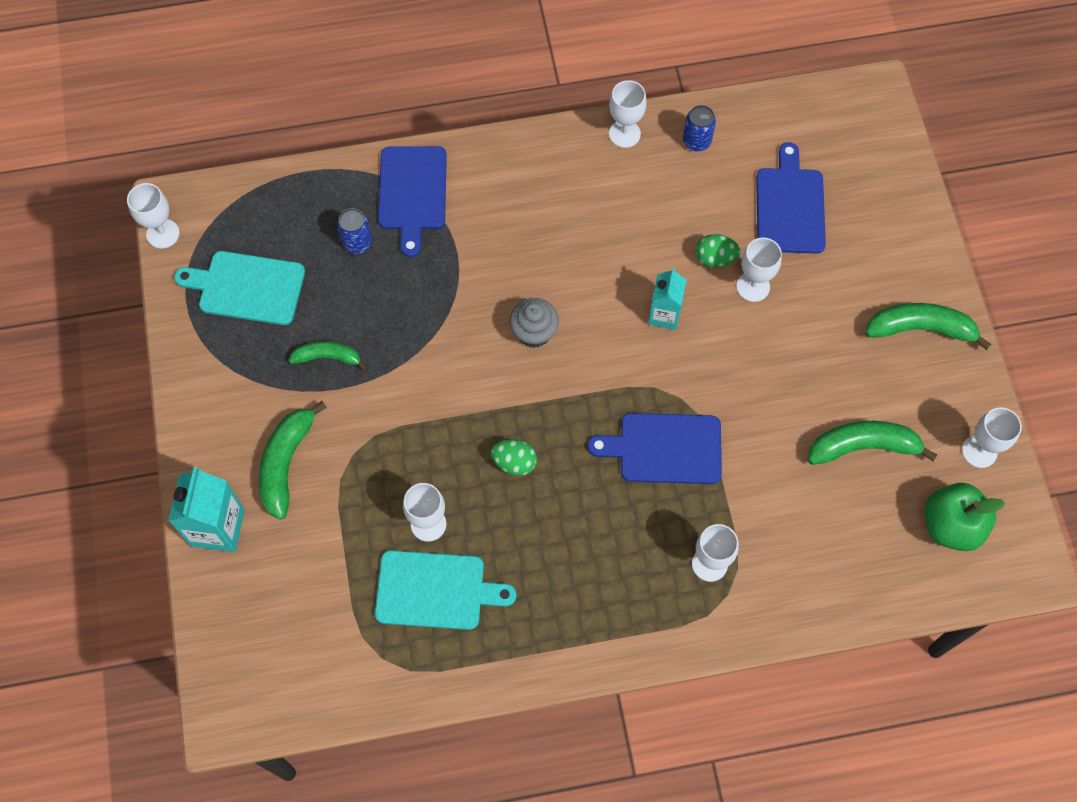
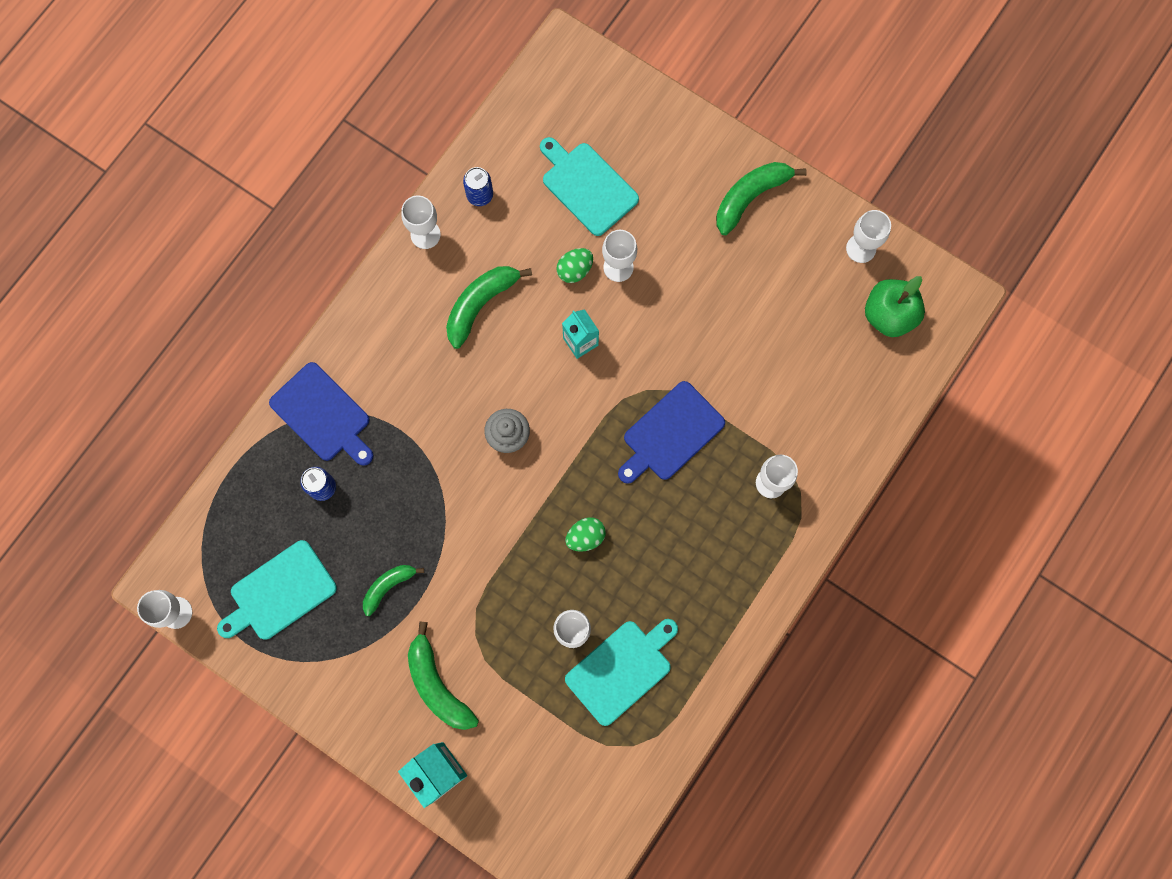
camera: 45 degrees left, 10 degrees up
blue cutting board [756,142,826,254] -> turquoise cutting board [540,137,639,236]
green banana [808,421,937,465] -> green banana moved to [446,266,532,349]

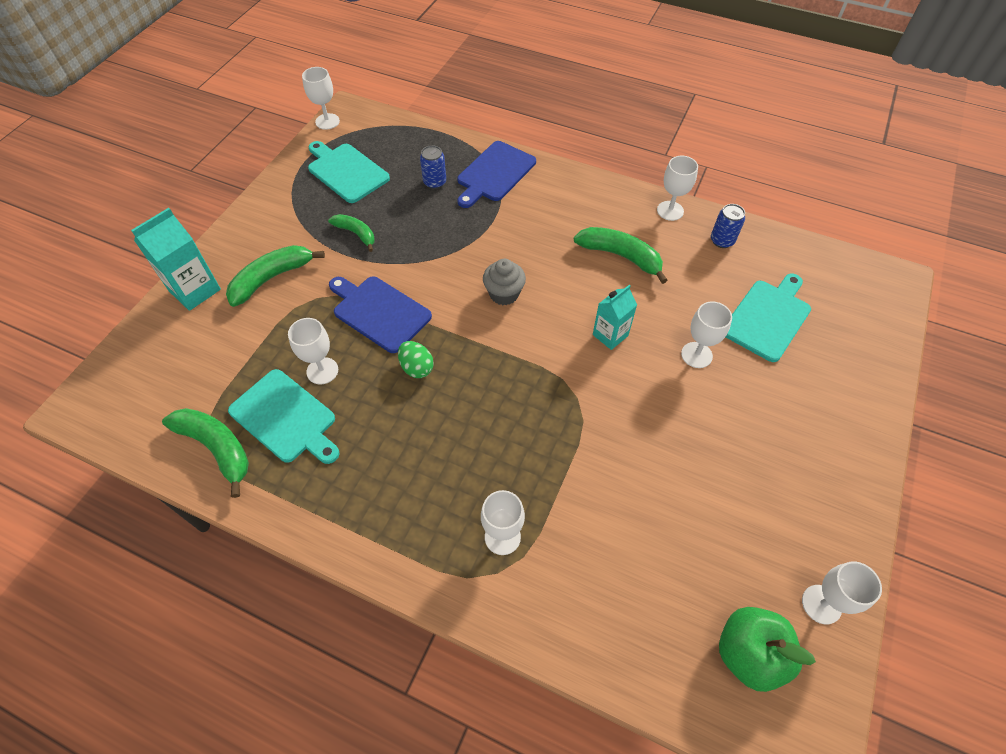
camera: 80 degrees right, 20 degrees down
green egg [556,248,593,283] -> none
blue cutting board [618,381,725,484] -> blue cutting board moved to [329,276,432,353]
green banana [716,162,807,235] -> green banana moved to [162,408,249,498]

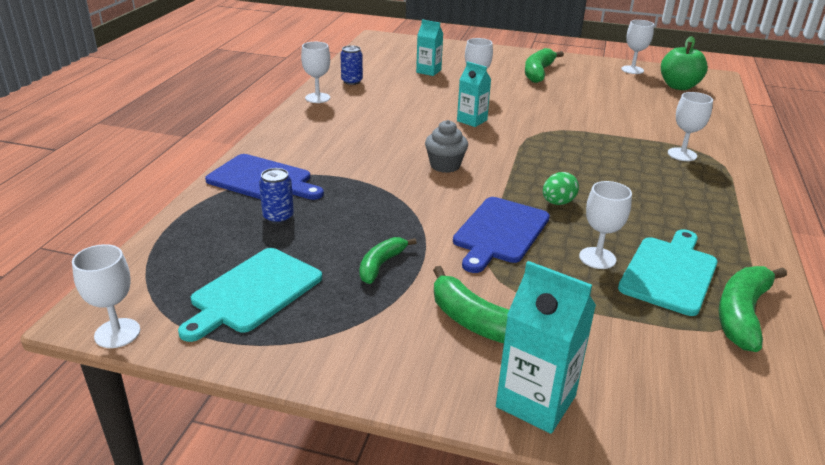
camera: 100 degrees left, 25 degrees down
green banana [574,227,668,284] -> green banana moved to [525,48,564,83]
turquoise cutting board [726,273,811,362] -> turquoise carton [416,19,443,76]

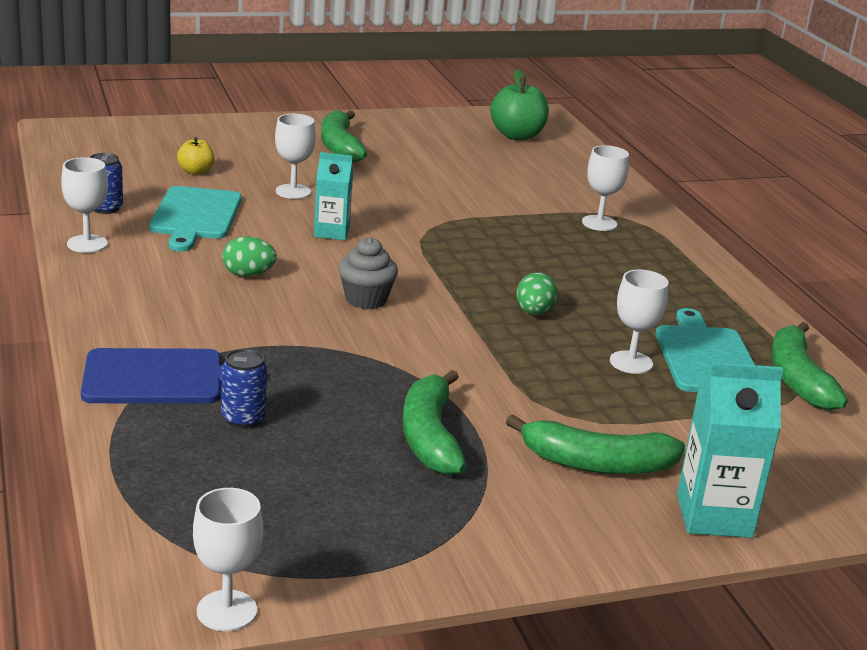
camera: 35 degrees left, 5 degrees down
turquoise cutting board [178,248,322,342] -> turquoise cutting board moved to [149,186,242,252]
green banana [359,237,417,284] -> green banana [403,370,467,475], size x1.59
turquoise carton [416,19,443,76] -> yellow apple [177,137,215,175]
blue cutting board [453,197,550,273] -> none
white goblet [621,20,654,74] -> none
none -> green egg [222,237,277,277]

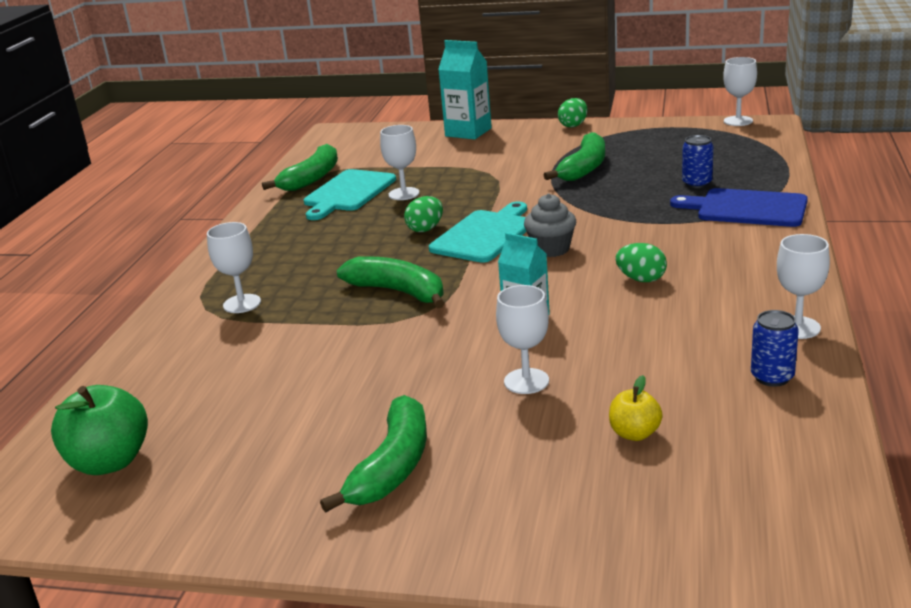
camera: 145 degrees left, 0 degrees up
turquoise cutting board [149,186,242,252] -> turquoise cutting board moved to [429,201,527,263]
green banana [506,414,685,474] -> green banana moved to [337,256,445,308]
none -> green egg [558,98,588,127]

